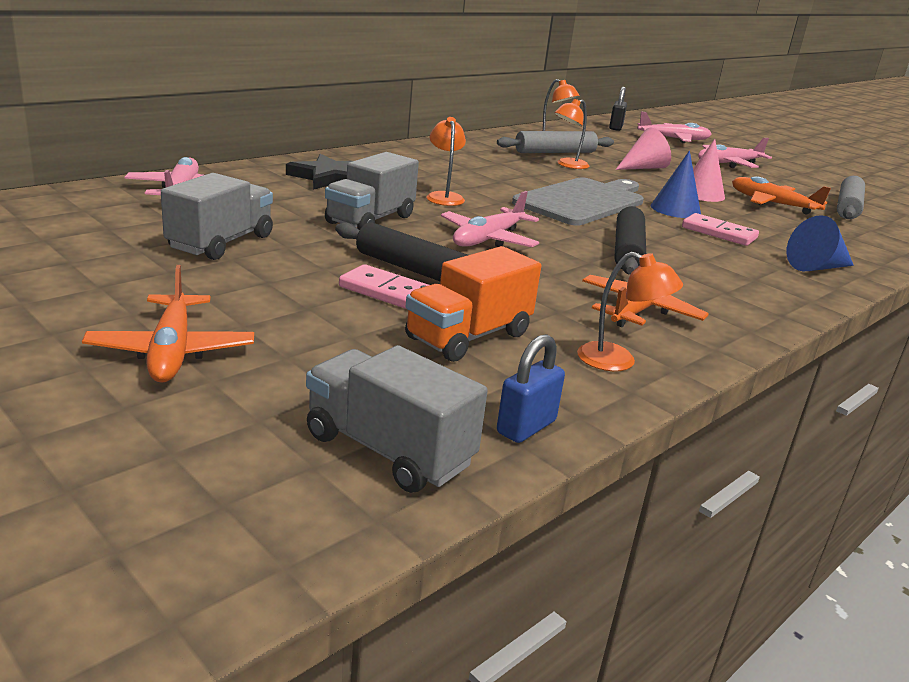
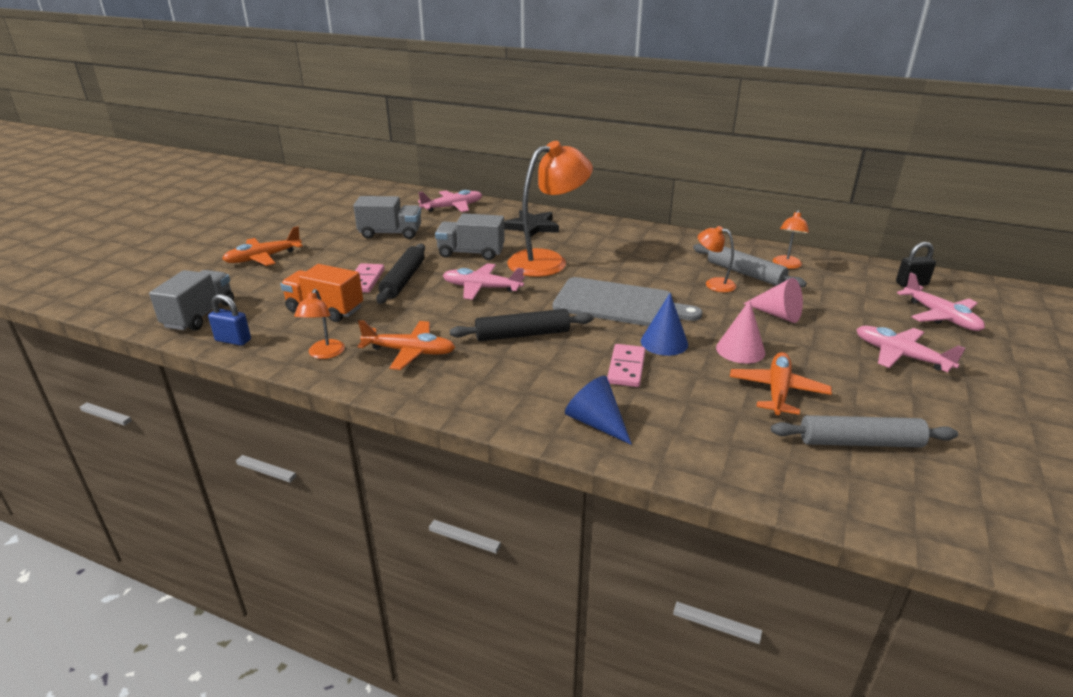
camera: 70 degrees right, 5 degrees up
orange lamp [427,117,466,206] -> orange lamp [507,141,593,277], size x2.07

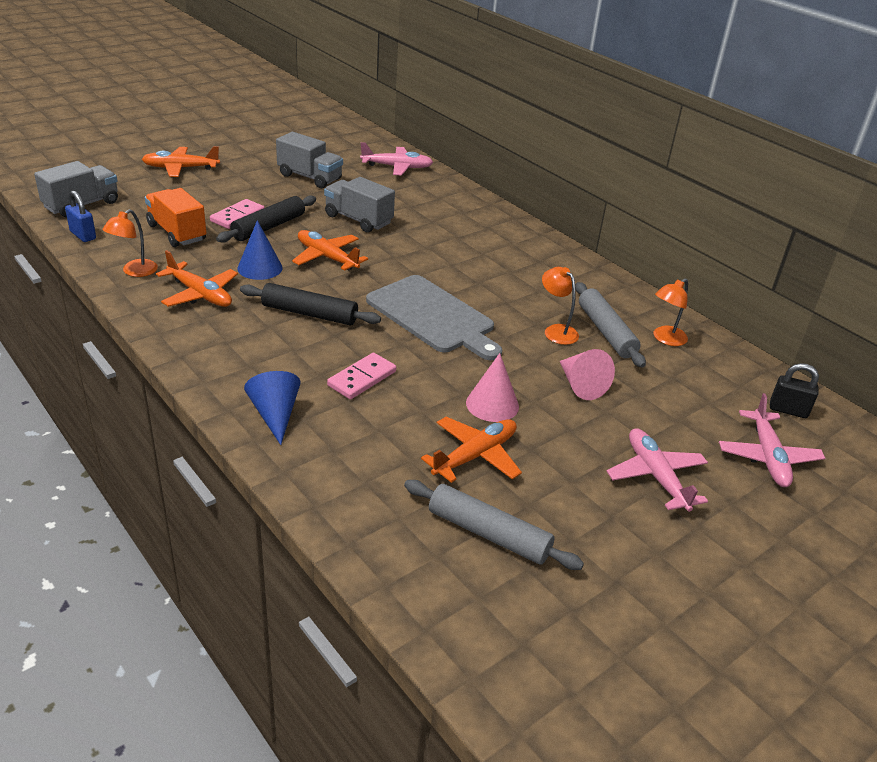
camera: 25 degrees right, 5 degrees up
pink plane [443,263,524,300] -> orange plane [292,230,368,271]
black star [504,210,559,237] -> none
orange lamp [507,141,593,277] -> none
blue cone [641,293,688,356] -> blue cone moved to [237,220,283,280]

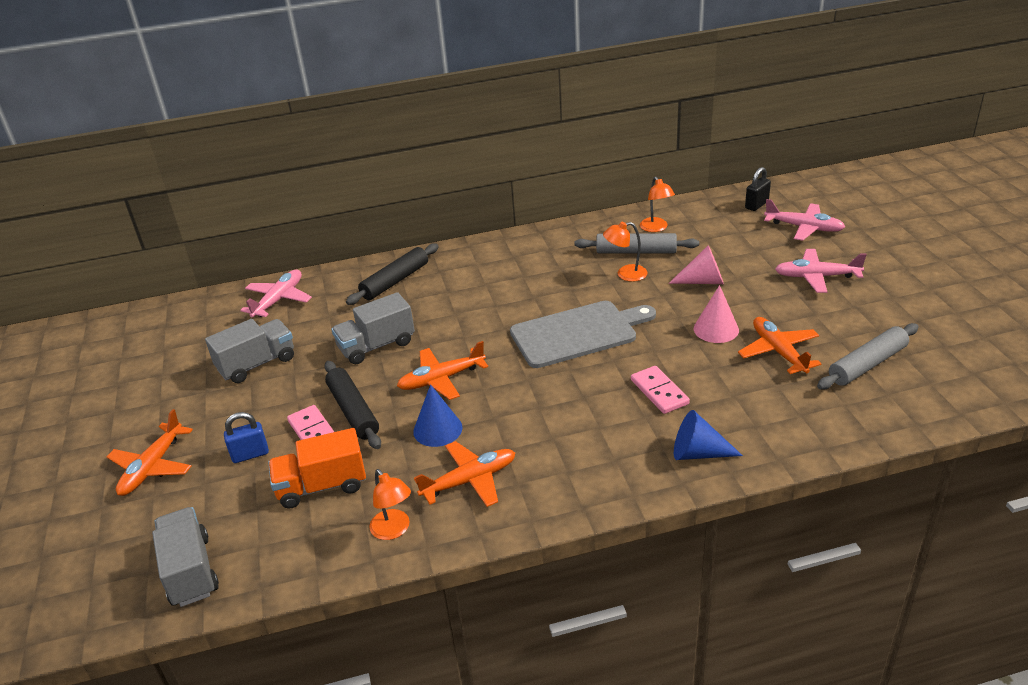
camera: 60 degrees left, 0 degrees up
blue padlock [65,190,96,242] -> blue padlock moved to [224,412,269,463]
black rolling pin [240,283,381,326] -> black rolling pin moved to [346,244,439,305]

